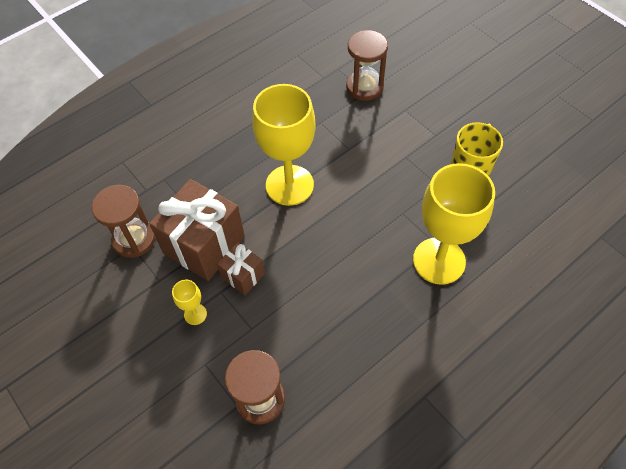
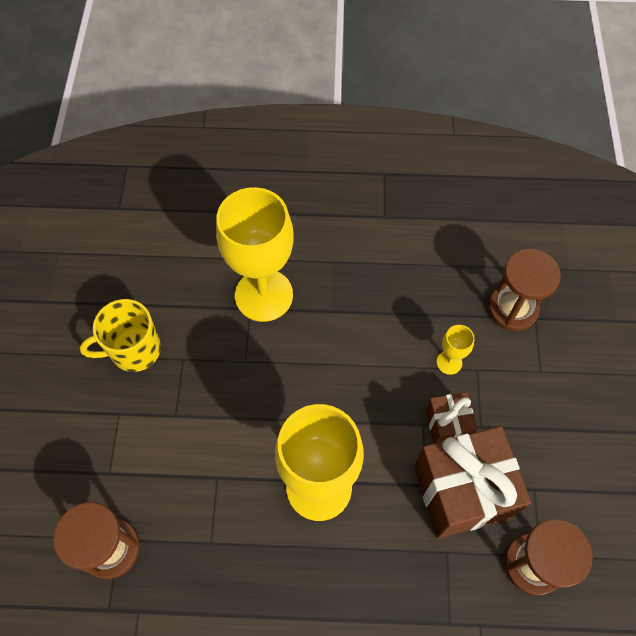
camera: 140 degrees left, 5 degrees up
yellow goblet [172,280,207,325] -> yellow goblet moved to [437,325,475,375]

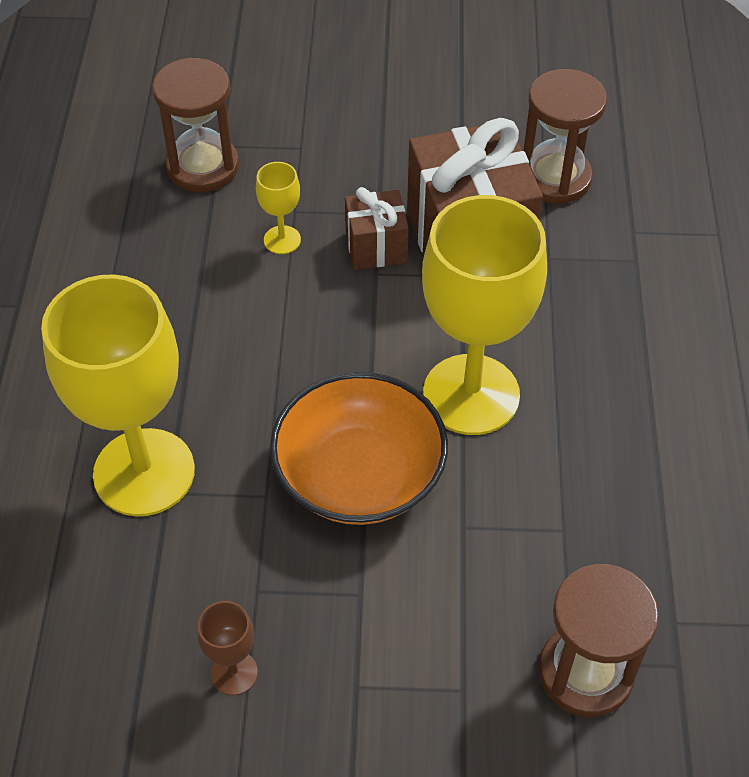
camera: 90 degrees left, 10 degrees down
yellow mug [80,299,161,372] -> brown goblet [197,601,258,695]
none -> orange bowl [270,372,448,525]

